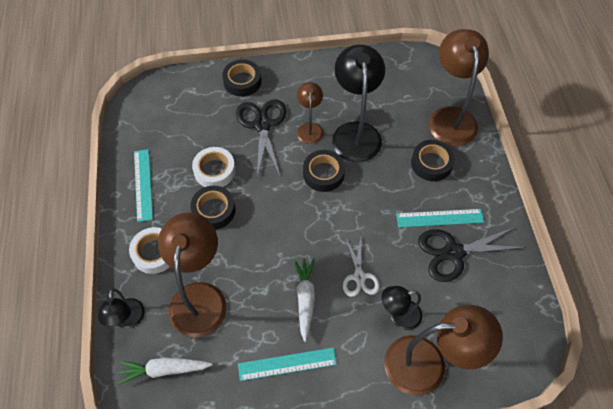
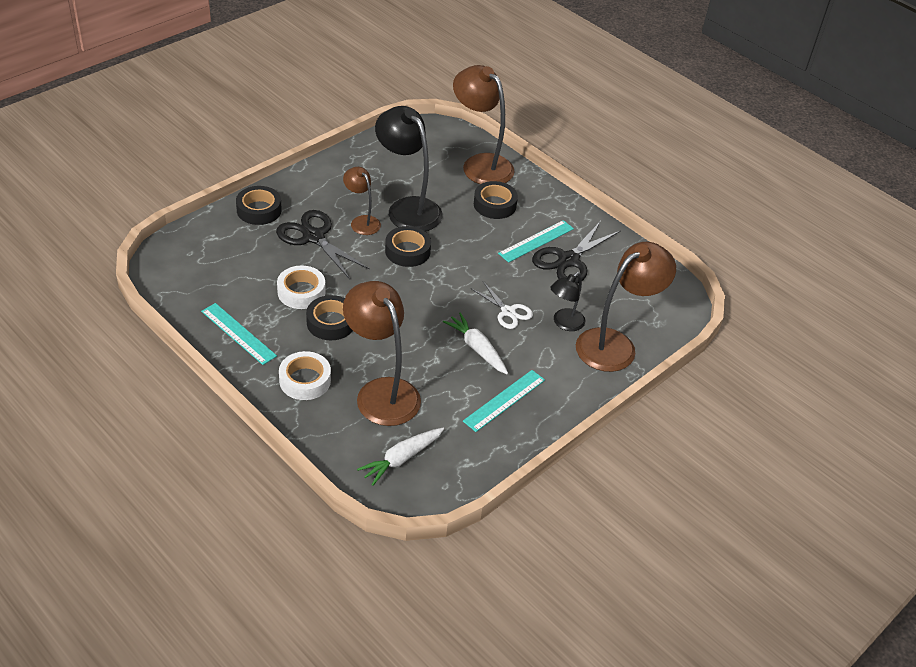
camera: 40 degrees left, 15 degrees down
black lamp [98,289,145,329] -> none

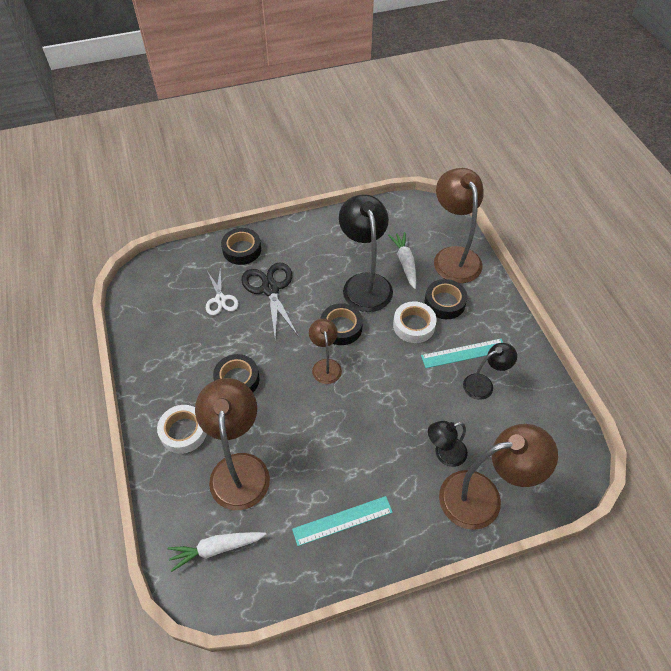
camera: 30 degrees right, 10 degrees up
turquoise ruler [201,303,277,365] -> none
white tape [277,266,326,309] -> white tape moved to [393,301,437,343]
brown lamp [343,167,381,235] -> brown lamp moved to [309,319,342,384]
white carrot [443,312,508,374] -> white carrot moved to [388,232,416,289]
white scissors [471,282,533,329] -> white scissors moved to [206,268,239,315]
black scissors [532,221,621,284] -> black lamp [463,343,517,400]

